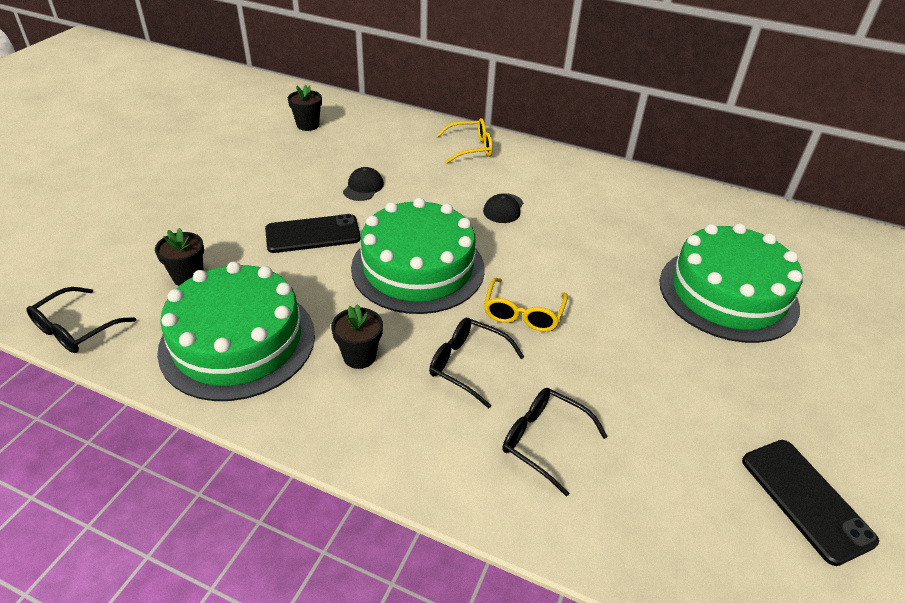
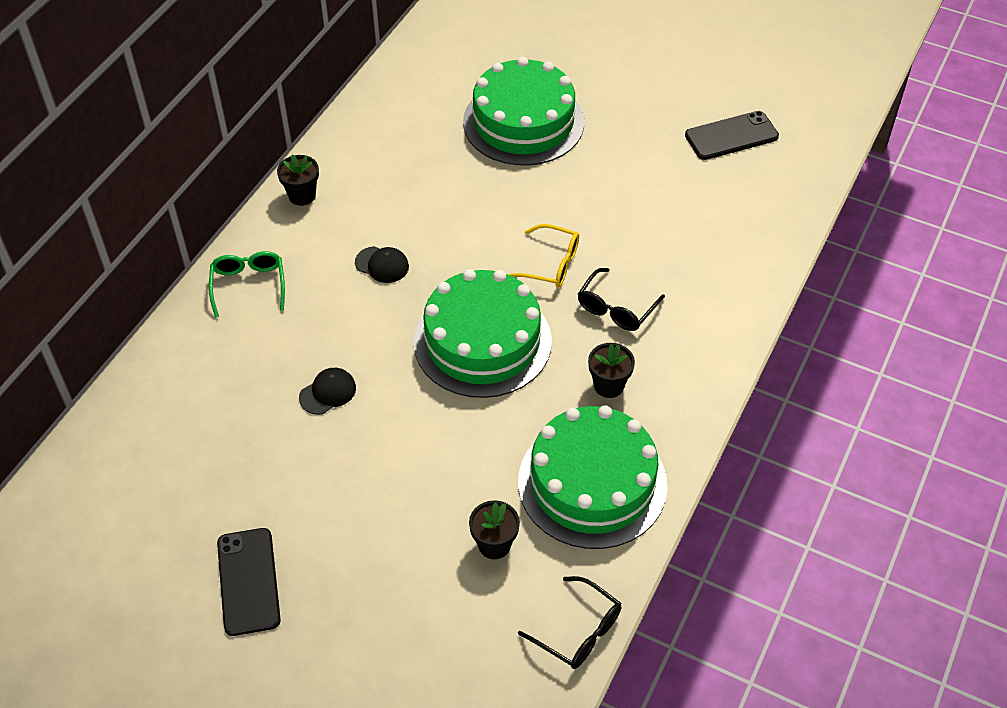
camera: 85 degrees left, 10 degrees up
black phone [265,214,361,253] -> black phone moved to [217,528,281,636]
black flower pot [288,84,322,131] -> black flower pot moved to [277,155,319,206]
black cap [343,167,384,201] -> black cap turned 120 degrees clockwise [299,368,356,415]
yellow glasses [436,118,493,163] -> green glasses [209,251,285,318]
black glasses [502,388,608,497] -> none

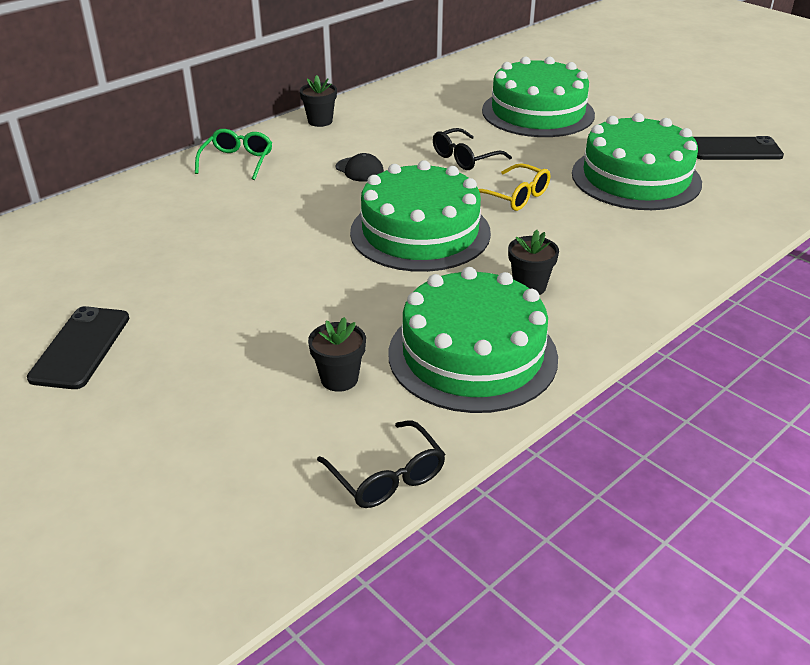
camera: 20 degrees right, 15 degrees down
black cap [299,368,356,415] -> none
black glasses [578,268,665,331] -> black glasses moved to [433,128,512,170]
none -> green cake [572,113,702,210]

